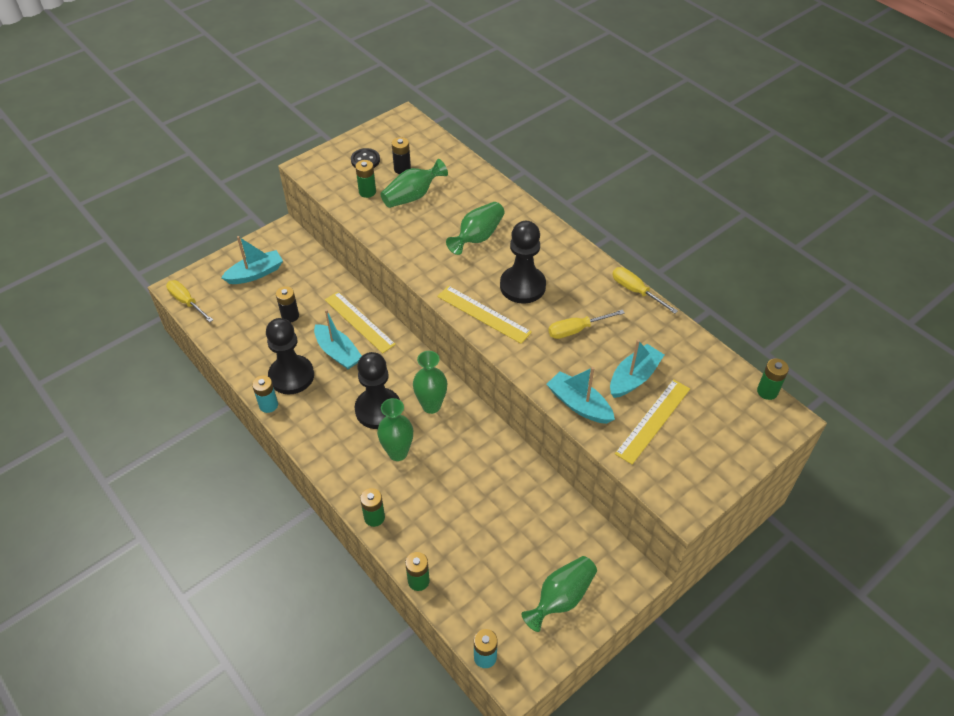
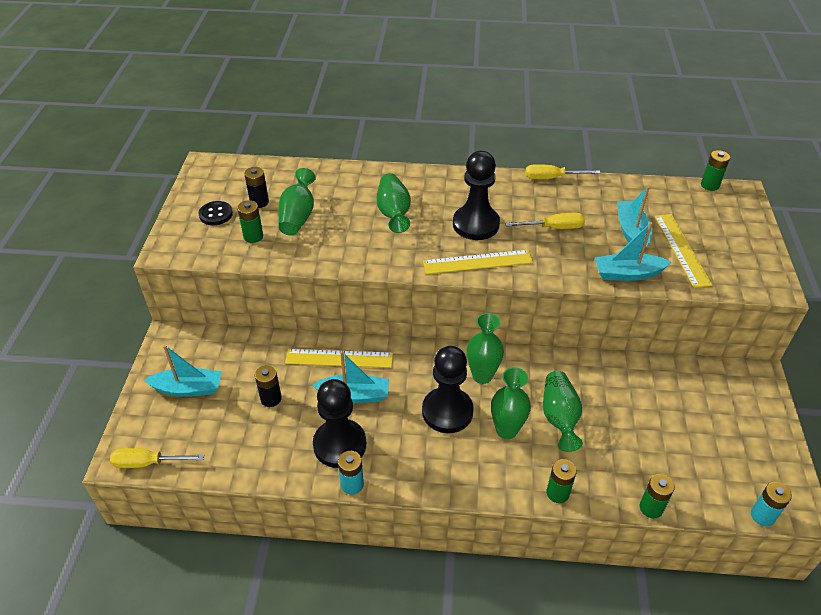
camera: 45 degrees left, 5 degrees down
turquoise boat [221,236,283,284] -> turquoise boat turned 75 degrees clockwise [144,345,222,397]
green vase [521,556,597,632] -> green vase moved to [543,371,583,452]
yellow screwdriver [548,310,625,339] -> yellow screwdriver turned 120 degrees counterclockwise [505,213,585,229]

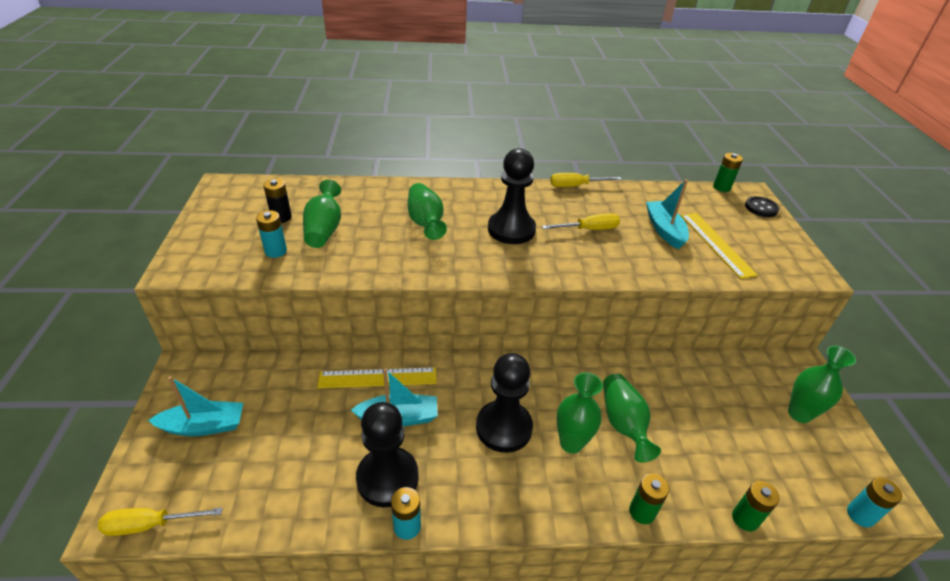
camera: 10 degrees left, 5 degrees down
black button [198,201,233,225] -> black button moved to [745,196,780,217]
green battery [237,200,263,243] -> turquoise battery [256,210,287,258]
black battery [255,365,282,407] -> none
yellow ruler [423,250,533,274] -> none
green vase [467,313,504,384] -> green vase moved to [788,345,856,423]
turquoise boat [595,222,671,281] -> none

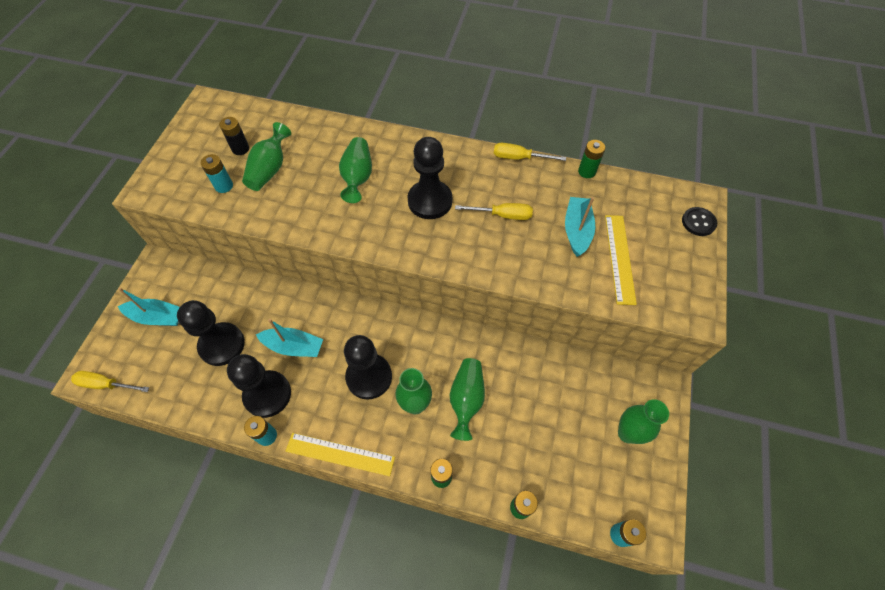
camera: 20 degrees right, 20 degrees up
yellow ruler [317,367,437,388] -> yellow ruler moved to [286,433,395,476]
green battery [713,153,743,192] -> green battery moved to [578,140,605,178]
none -> black pawn [177,300,245,366]

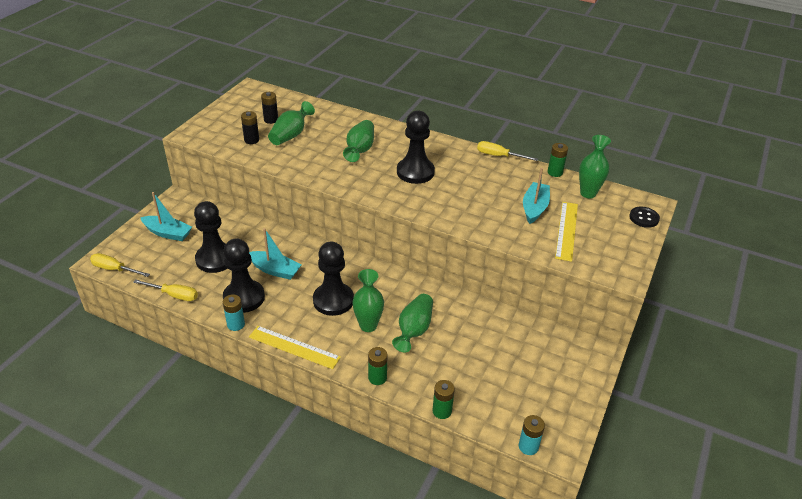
camera: 10 degrees right, 20 degrees down
turquoise battery [201,154,233,193] -> black battery [241,111,259,144]
yellow screwdriver [455,203,533,220] -> yellow screwdriver moved to [133,279,198,301]
green vase [618,399,669,444] -> green vase moved to [579,135,611,198]

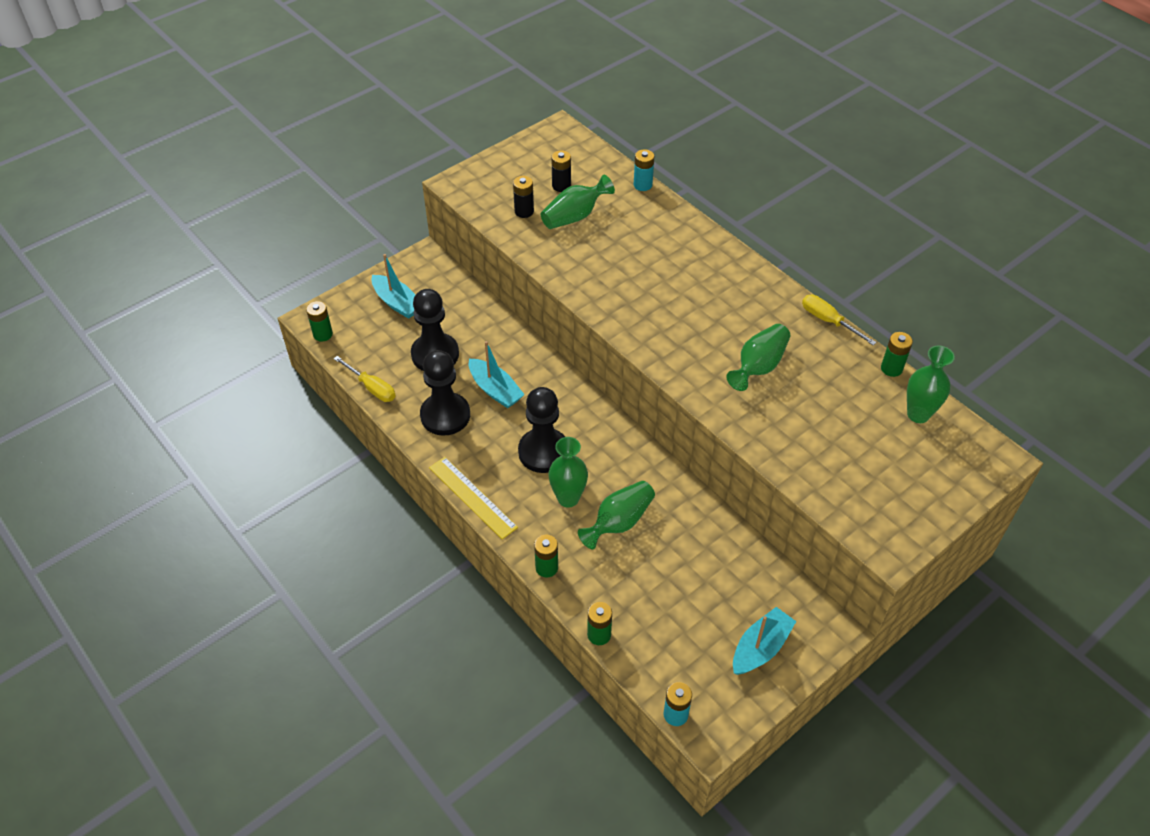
camera: 25 degrees right, 10 degrees up
yellow screwdriver [90,253,150,277] -> green battery [306,301,333,341]
turquoise battery [223,294,245,331] -> turquoise battery moved to [634,149,654,191]
green vase [343,120,374,162] -> green vase moved to [726,324,790,391]
black pawn [397,111,435,184] -> none
turquoise boat [523,168,550,224] -> turquoise boat moved to [733,607,796,675]
yellow ruler [555,202,578,262] -> none
black button [629,207,660,228] -> none

